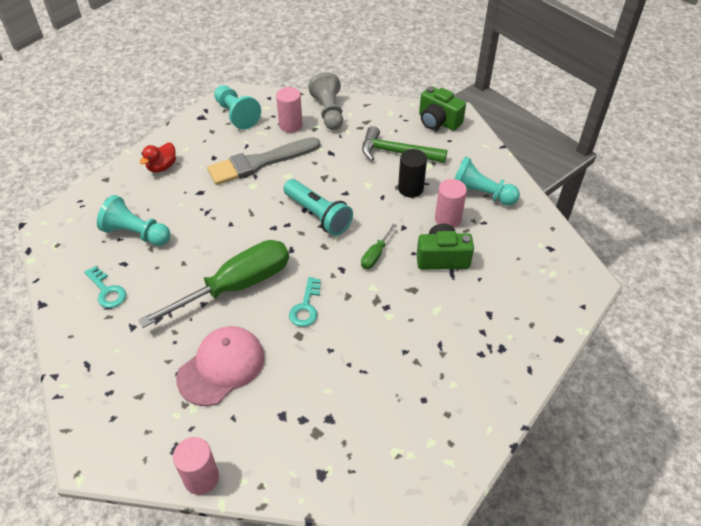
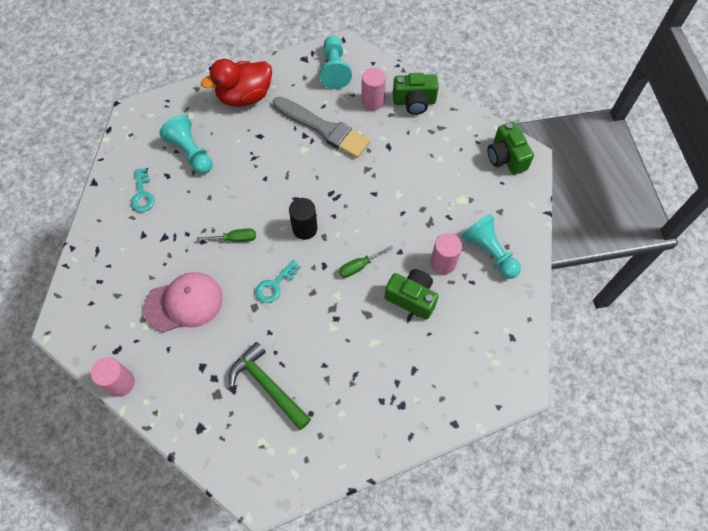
camera: 30 degrees right, 15 degrees up
green screwdriver [138,240,289,328] -> green screwdriver [197,229,256,242], size x0.42
red duck [140,143,176,173] -> red duck [201,59,272,107], size x1.85
grey brush [207,137,320,185] -> grey brush turned 150 degrees counterclockwise [273,97,370,158]
turquoise flashlight [283,179,353,236] -> none
grey pawn [308,72,343,130] -> green camera [393,73,439,115]
green hammer [362,126,447,163] -> green hammer moved to [229,342,311,430]
black cylinder [398,149,427,197] -> black cylinder moved to [289,198,317,240]

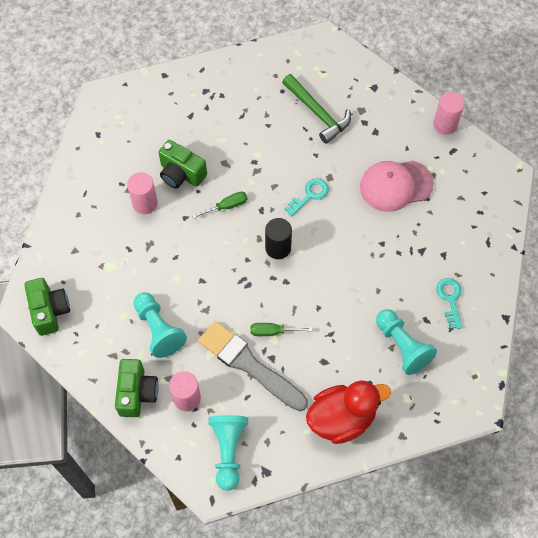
camera: 175 degrees left, 0 degrees up
green screwdriver [197,229,256,242] -> green screwdriver moved to [251,323,312,336]
green camera [393,73,439,115] -> green camera turned 90 degrees clockwise [115,359,159,417]
turquoise pawn [462,214,521,279] -> turquoise pawn moved to [133,292,187,358]

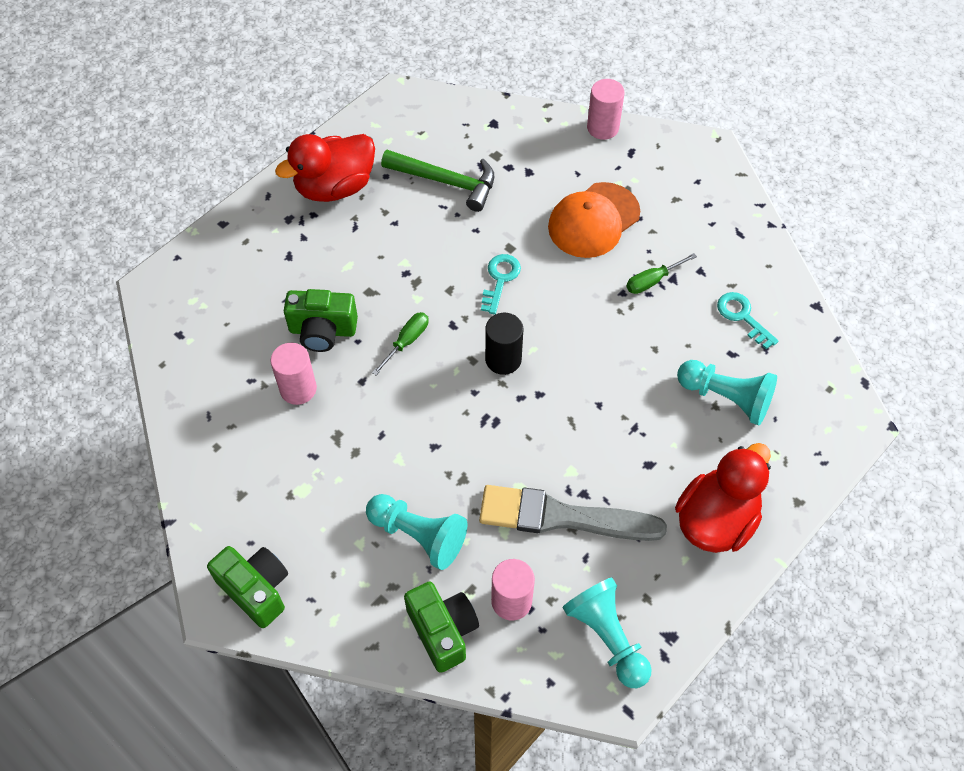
camera: 30 degrees left, 5 degrees down
green screwdriver [251,323,312,336] -> green screwdriver moved to [626,253,697,294]
pink cap [360,161,434,212] -> orange cap [548,182,640,258]
none -> red duck [275,134,375,202]

